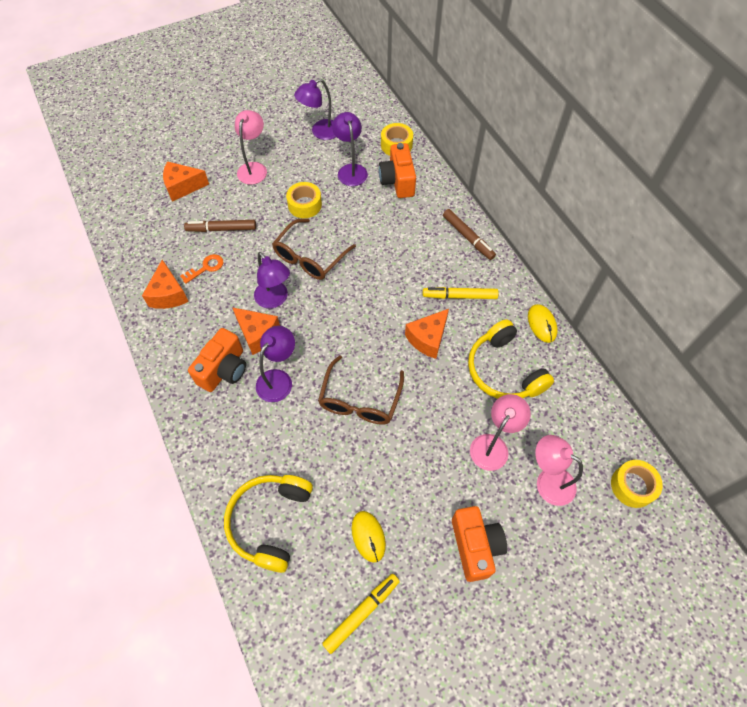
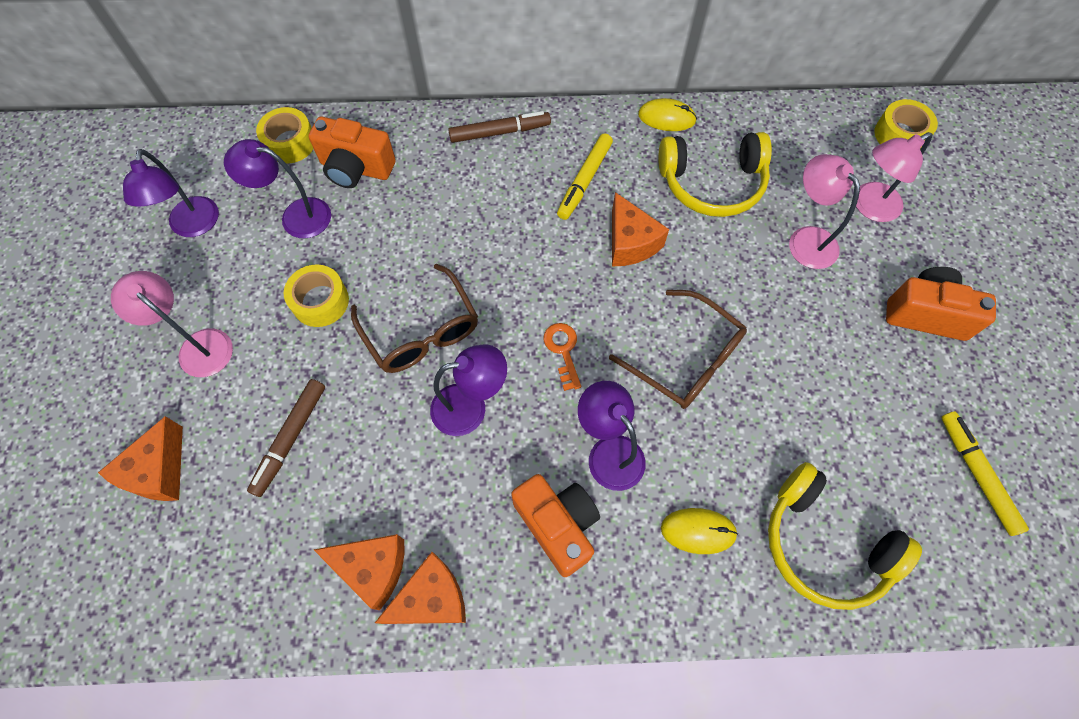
camera: 65 degrees left, 5 degrees up
orange key [180,254,224,284] -> orange key moved to [544,323,581,391]
orange cheese [232,307,280,355] -> orange cheese moved to [375,552,466,624]
yellow mouse [352,511,386,563] -> yellow mouse moved to [661,508,738,554]

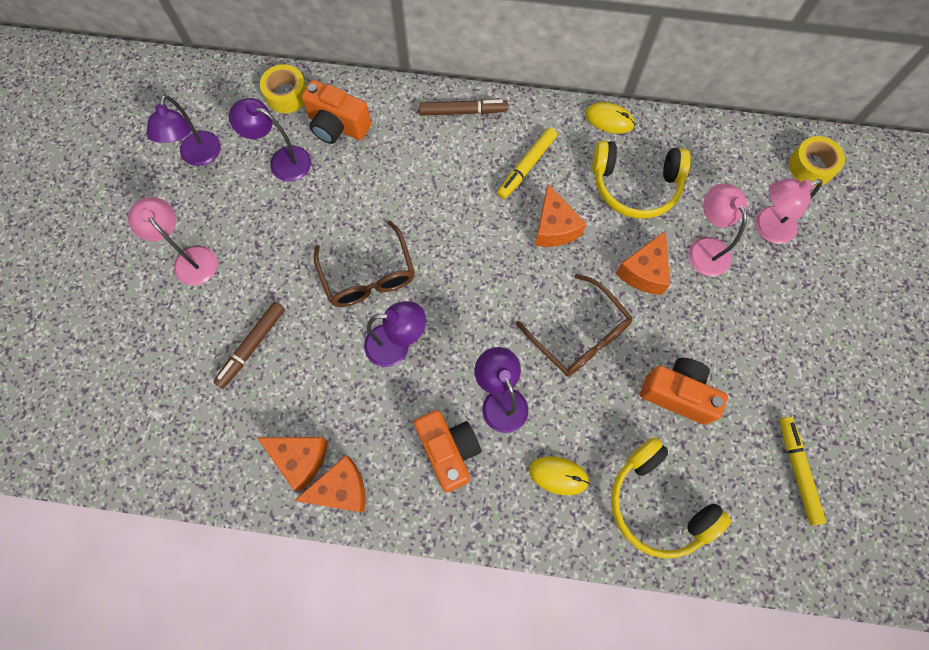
camera: 10 degrees right, 5 degrees up
orange cheese [98,416,183,501] -> orange cheese moved to [615,230,670,295]
yellow tape [284,265,349,327] -> none
orange key [544,323,581,391] -> none
orange camera [886,267,996,341] -> orange camera moved to [640,358,728,425]

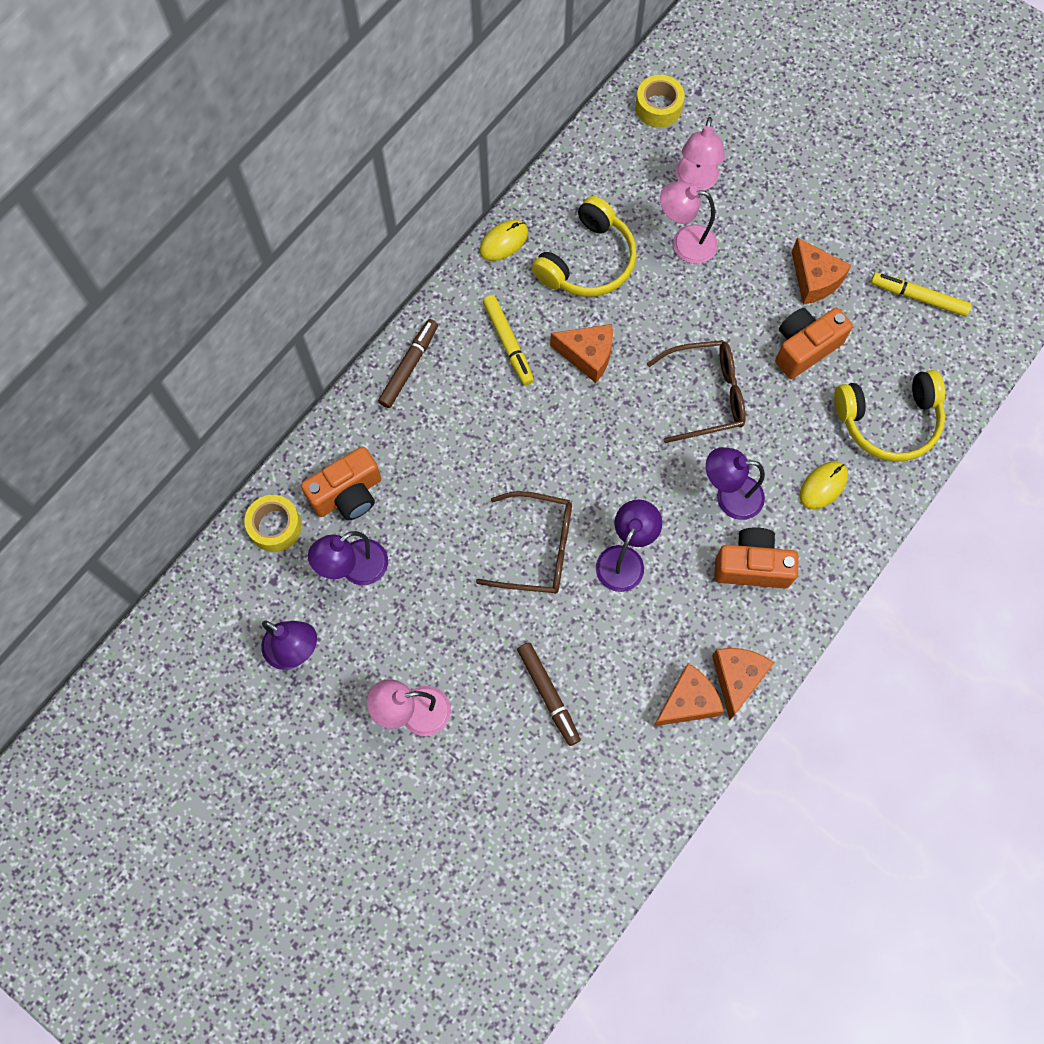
camera: 60 degrees left, 0 degrees up
orange cheese [615,230,670,295] -> orange cheese moved to [792,237,852,305]

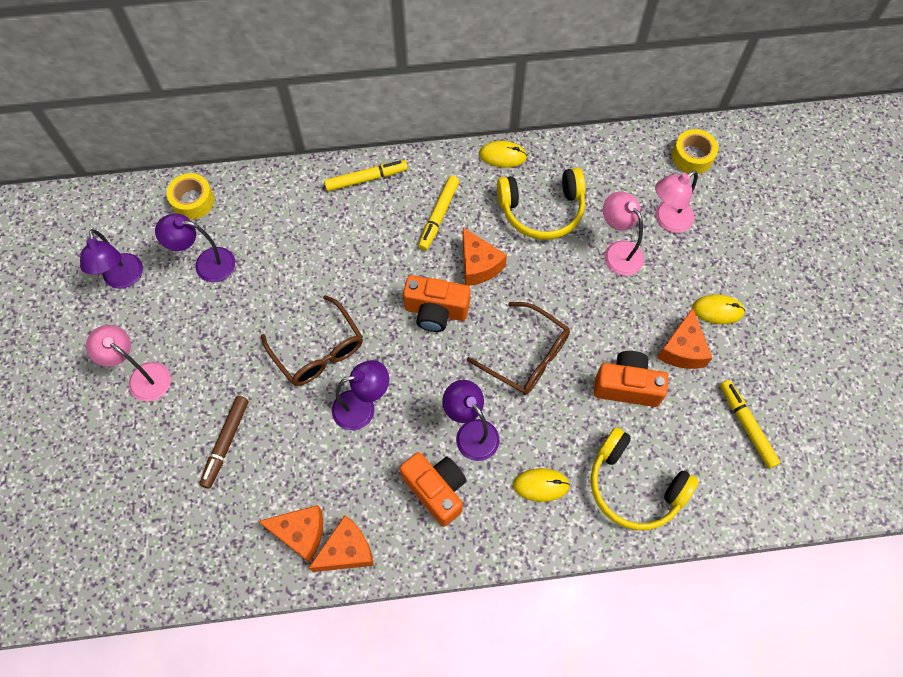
camera: 45 degrees right, 5 degrees down
orange camera [301,446,381,520] -> orange camera moved to [403,275,470,332]
brown marker [378,319,438,408] -> yellow marker [324,160,408,191]
none -> yellow mouse [692,295,745,324]

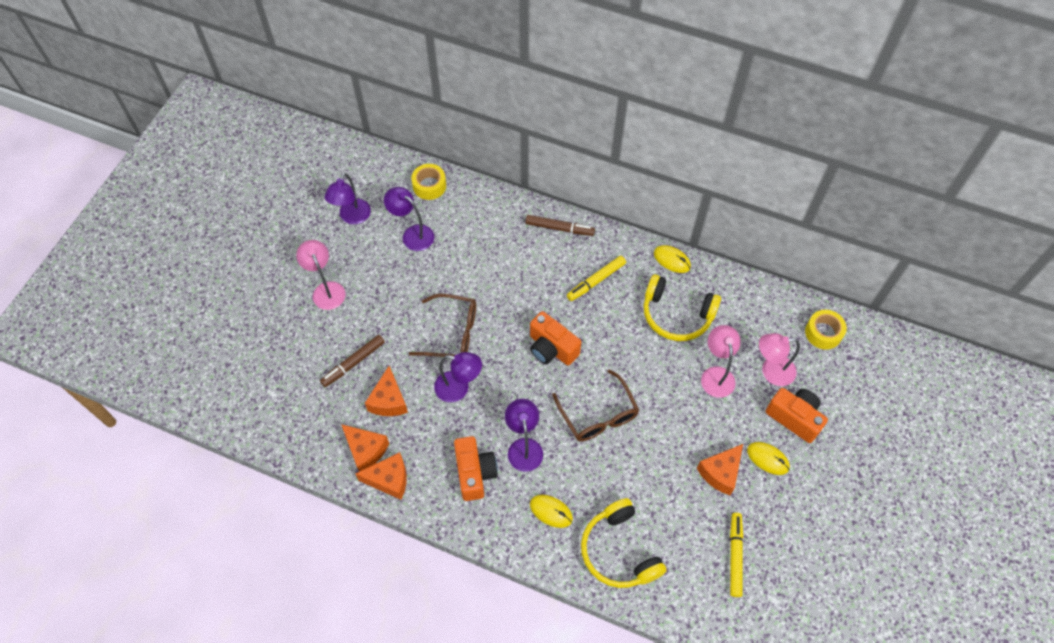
camera: 30 degrees right, 5 degrees down
brown glasses [261,295,363,386] -> brown glasses turned 75 degrees counterclockwise [409,294,476,357]
yellow marker [324,160,408,191] -> brown marker [526,215,595,236]
orange cheese [462,228,507,286] -> orange cheese moved to [365,366,408,416]
orange camera [594,351,668,407] -> orange camera moved to [765,388,828,443]

